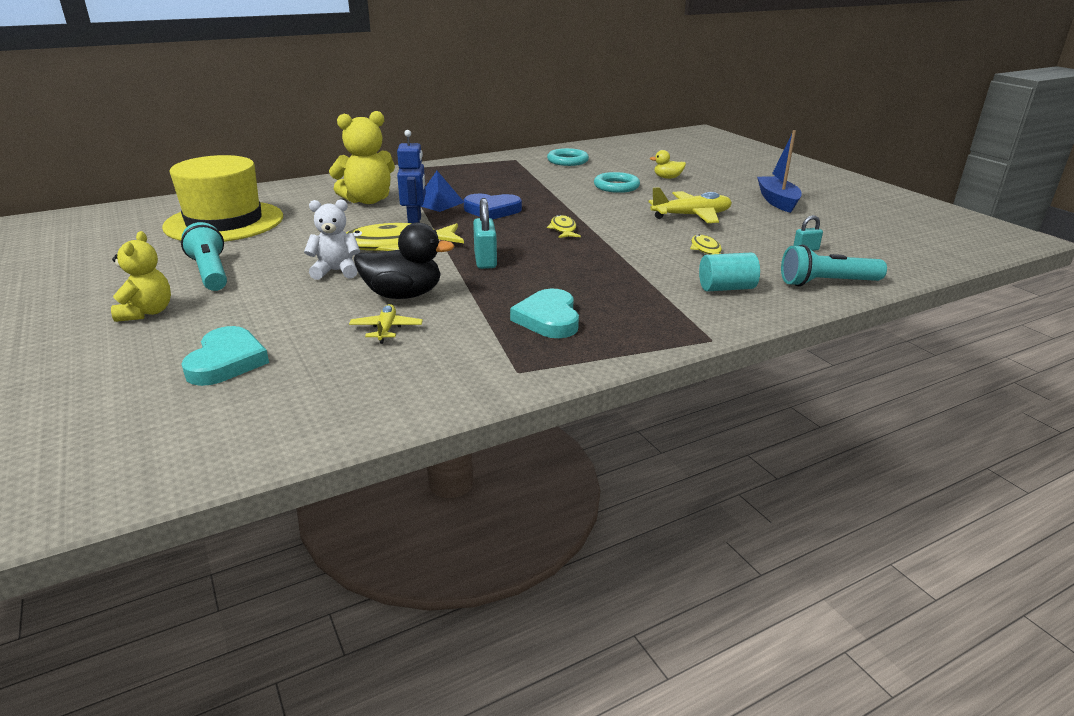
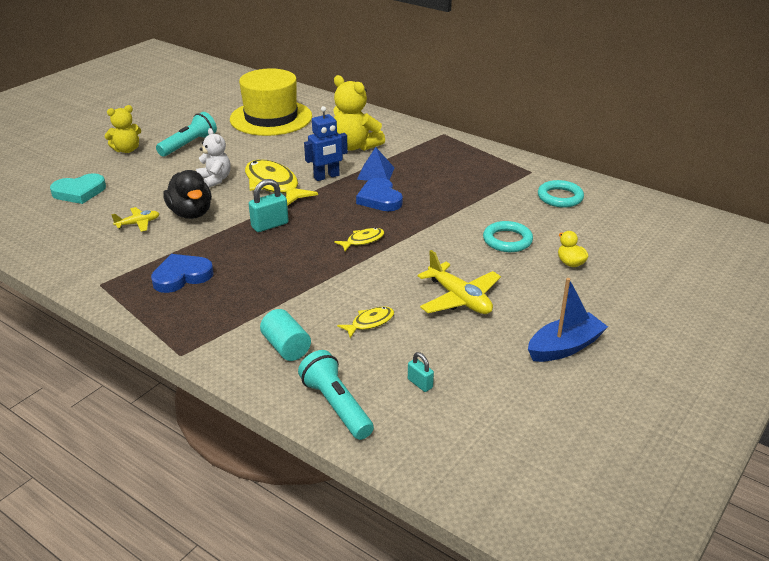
camera: 65 degrees right, 5 degrees up
turquoise heart [510,289,579,338] -> blue heart [151,254,214,293]

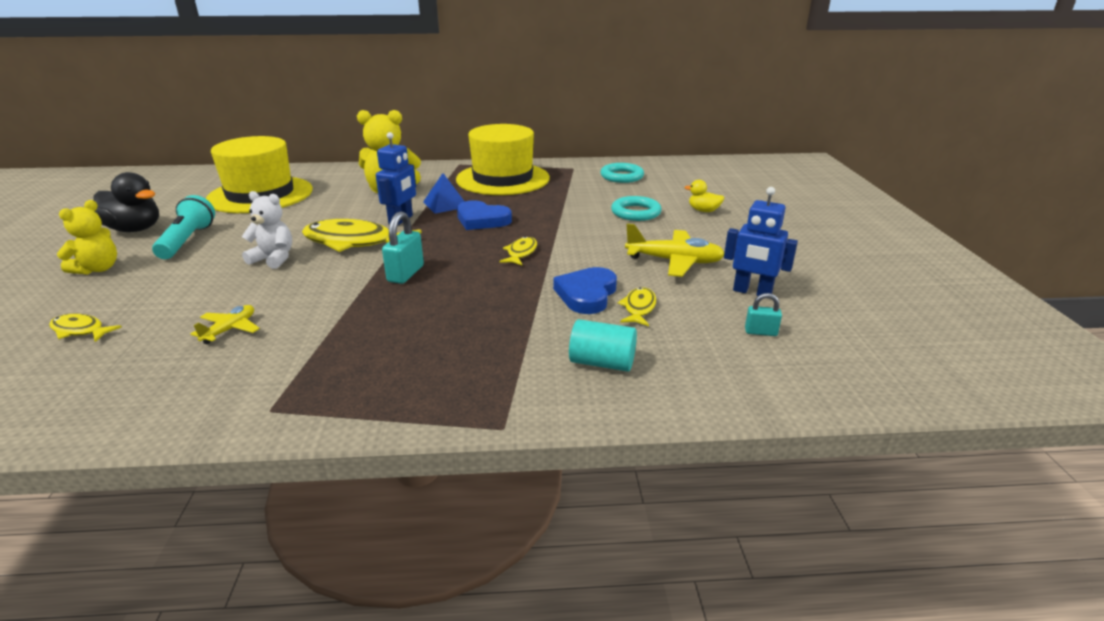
camera: 40 degrees left, 5 degrees down
turquoise heart [50,173,106,204] -> yellow fish [49,314,122,342]
blue heart [151,254,214,293] -> blue heart moved to [553,267,617,314]
black duck [163,170,212,219] -> black duck moved to [93,172,159,232]
turquoise flashlight [298,350,374,440] -> none
blue boat [528,278,608,362] -> none
none -> yellow hat [456,124,550,195]
none -> blue robot [724,187,798,299]

